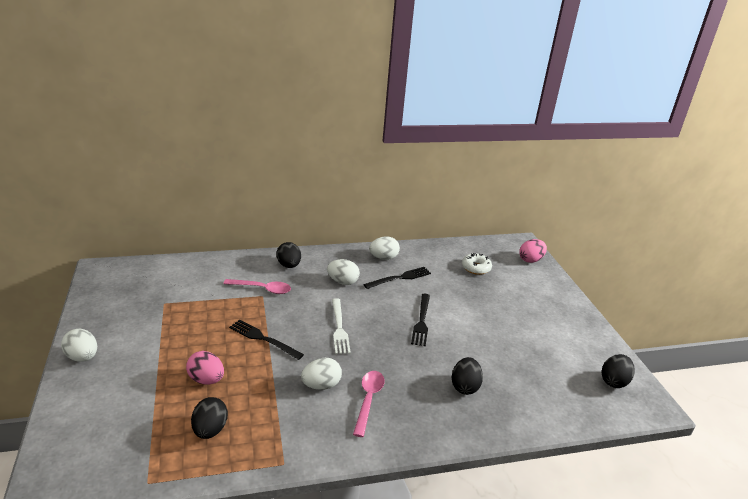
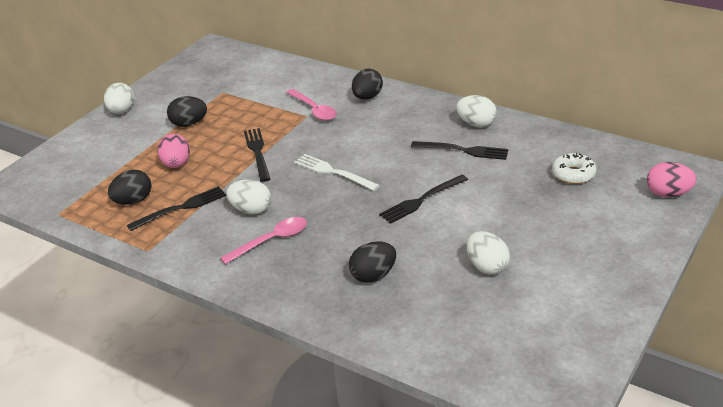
camera: 50 degrees right, 5 degrees up
white egg [327,259,360,285] -> white egg moved to [467,231,510,275]
white fork [332,298,351,354] -> white fork turned 90 degrees clockwise [294,154,380,191]
black egg [602,354,635,388] -> black egg moved to [167,96,207,127]
none -> black fork [127,186,227,231]

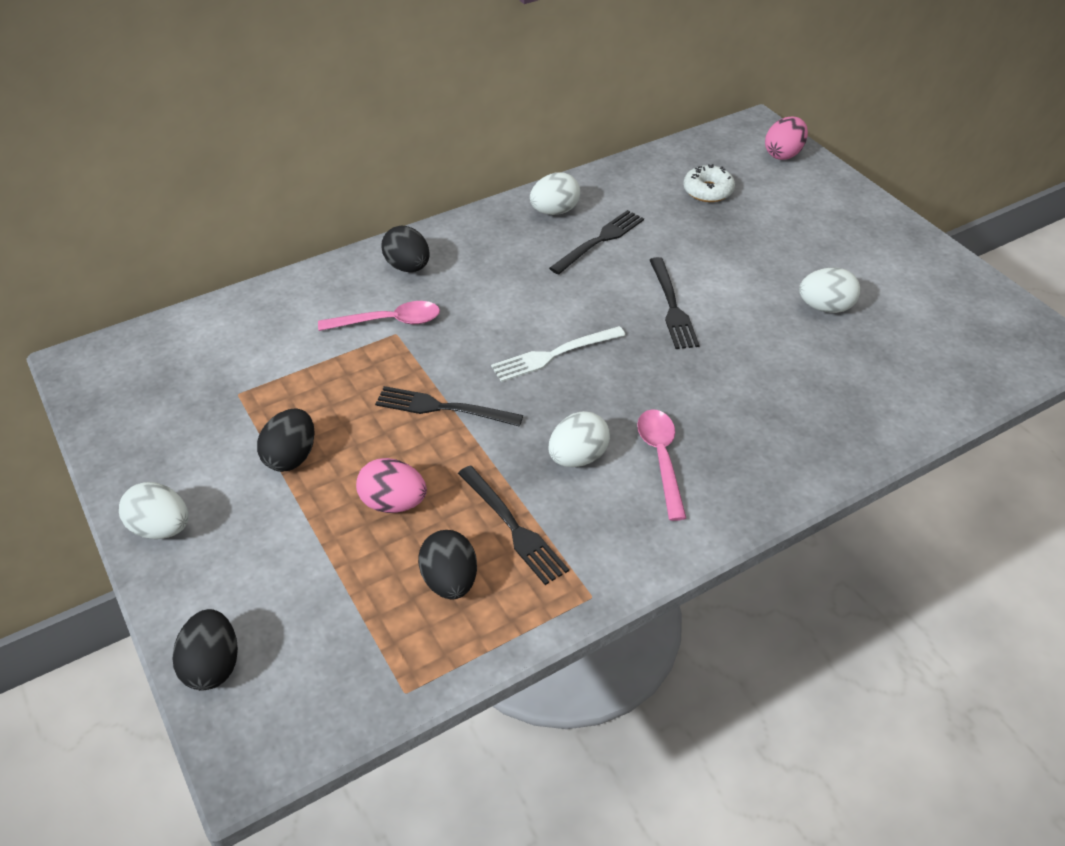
camera: 65 degrees left, 10 degrees up
black fork [127,186,227,231] -> black fork turned 150 degrees clockwise [458,465,569,585]
black egg [349,241,396,283] -> black egg moved to [173,609,238,691]

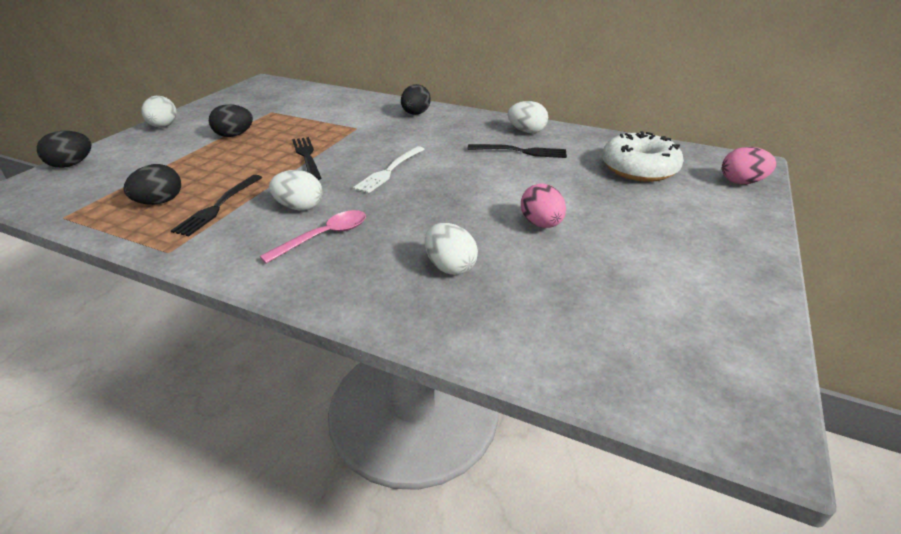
camera: 55 degrees right, 10 degrees down
pink spoon [318,301,440,331] -> none
pink egg [356,458,427,513] -> pink egg moved to [521,183,566,228]
white fork [491,326,625,382] -> white fork turned 90 degrees counterclockwise [353,146,425,194]
black fork [650,257,700,349] -> none
white donut [683,164,735,202] -> white donut [602,131,684,182], size x1.72
white egg [799,267,860,313] -> white egg moved to [425,223,478,275]

